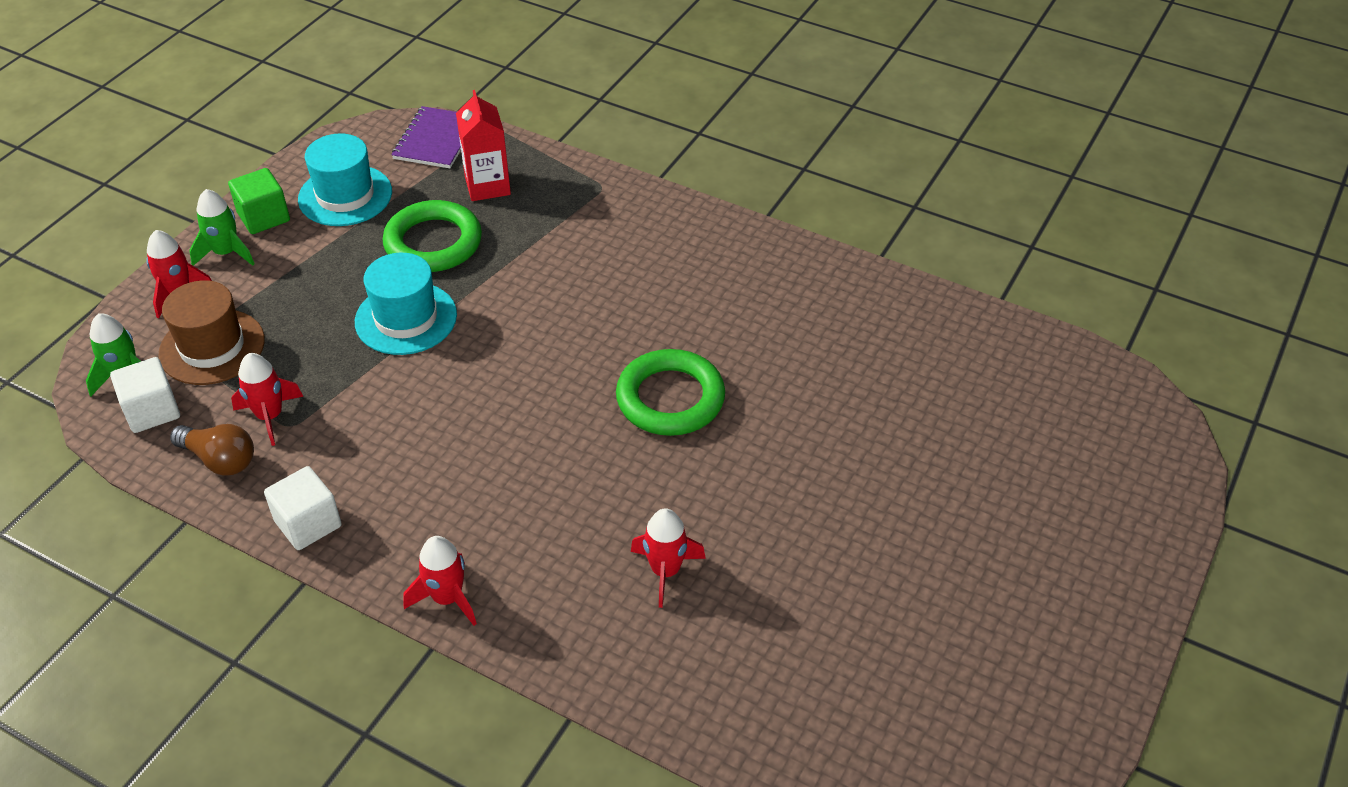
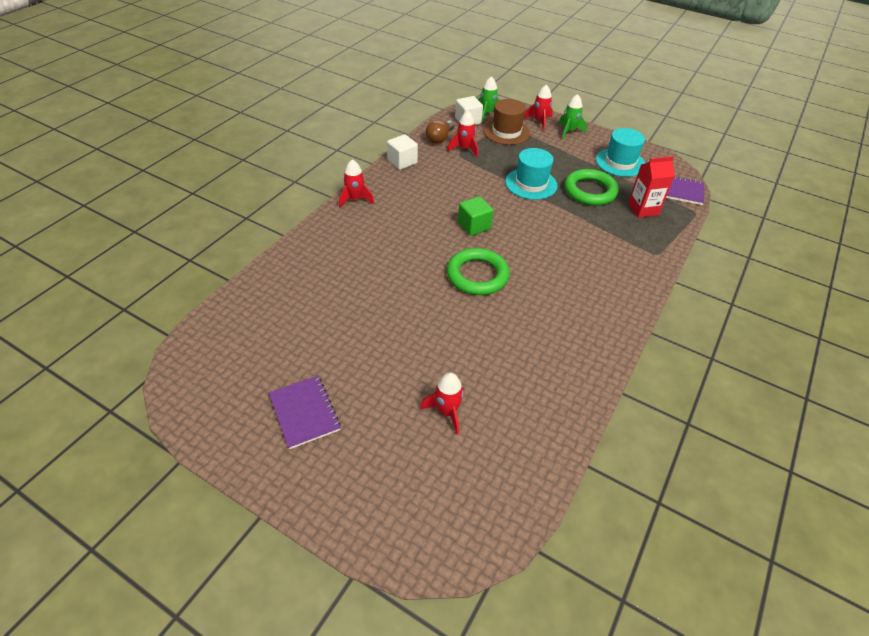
camera: 90 degrees right, 0 degrees up
green cube [228,168,290,234] -> green cube moved to [458,196,493,236]
red rocket [631,508,706,608] -> red rocket moved to [420,373,464,435]
none -> purple notebook [269,376,341,449]

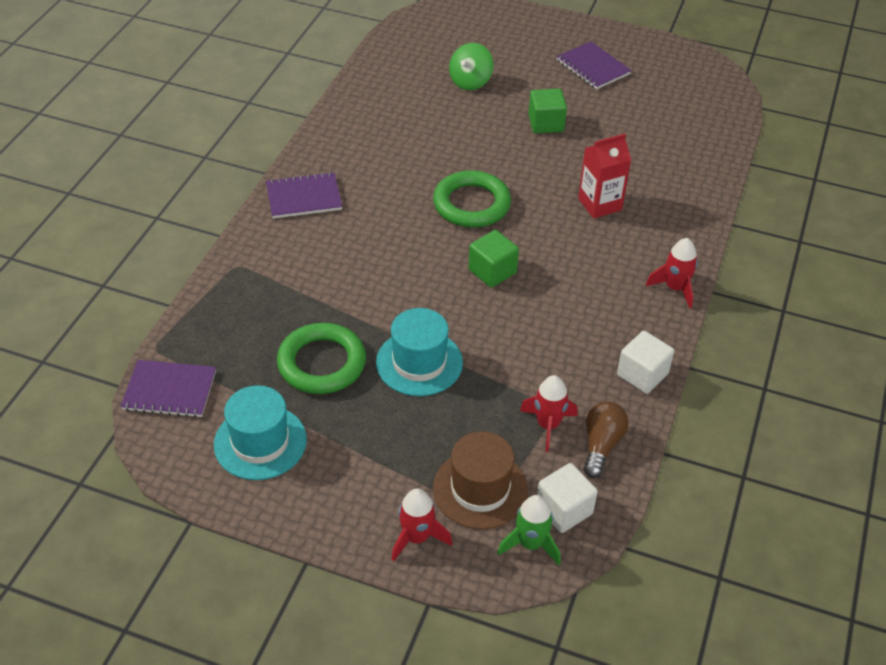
camera: 170 degrees right, 0 degrees up
red rocket [420,373,464,435] -> green spinning top [449,43,494,90]
green rocket [559,94,587,139] -> none
red carton [628,156,675,218] -> red carton moved to [578,134,631,219]
none -> purple notebook [266,172,342,218]
none -> green cube [528,89,567,133]

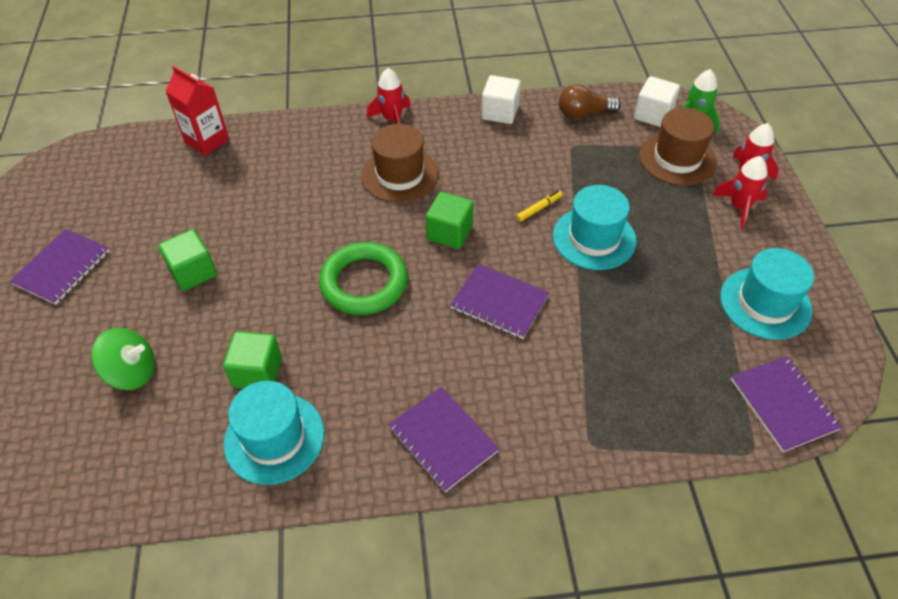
camera: 115 degrees left, 5 degrees up
green ring [277,323,366,394] -> none
red rocket [520,375,578,452] -> red rocket moved to [712,156,768,229]
red carton [578,134,631,219] -> red carton moved to [165,66,229,156]
none -> green cube [223,331,282,389]
none -> turquoise hat [224,381,324,485]
none -> brown hat [361,124,439,203]
none -> purple notebook [450,264,549,339]
none -> yellow marker [516,191,562,222]

